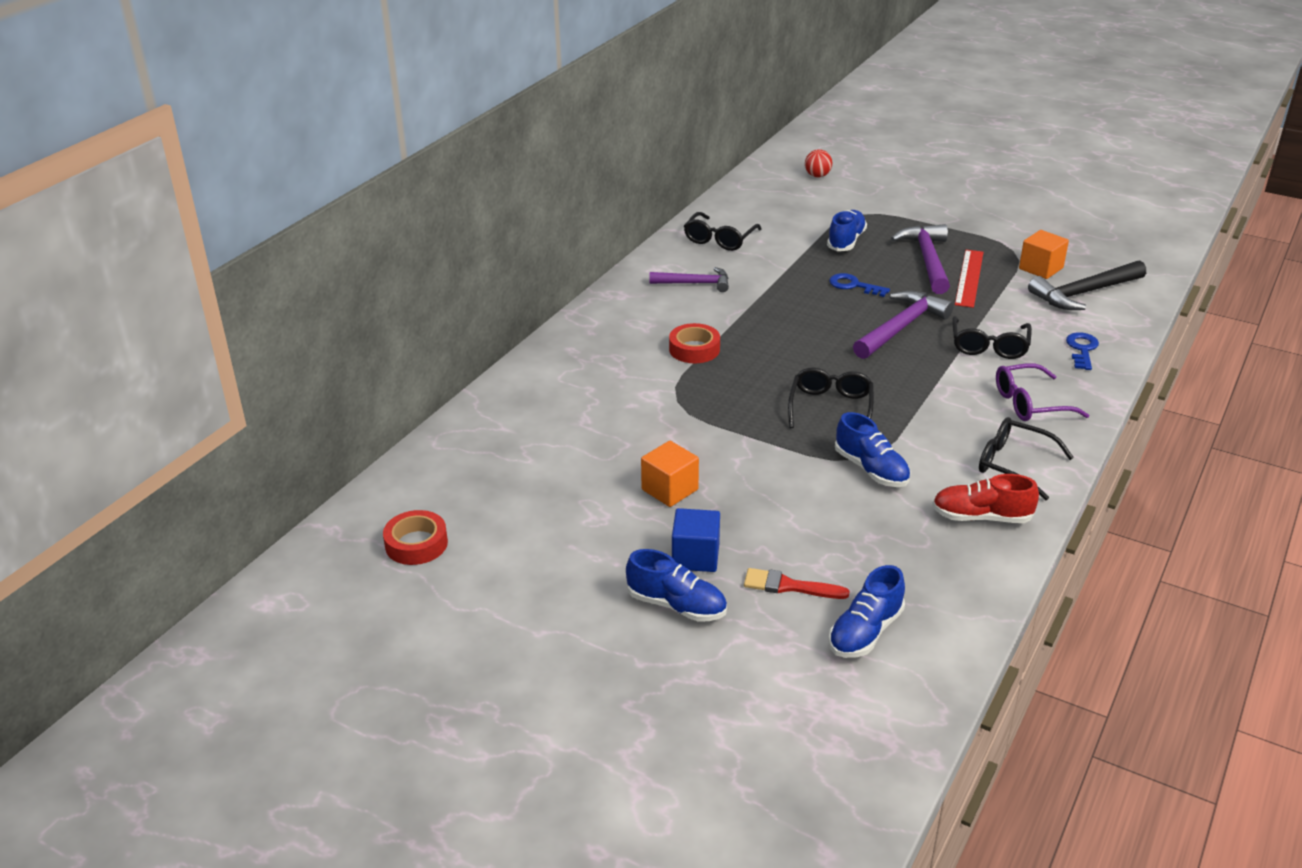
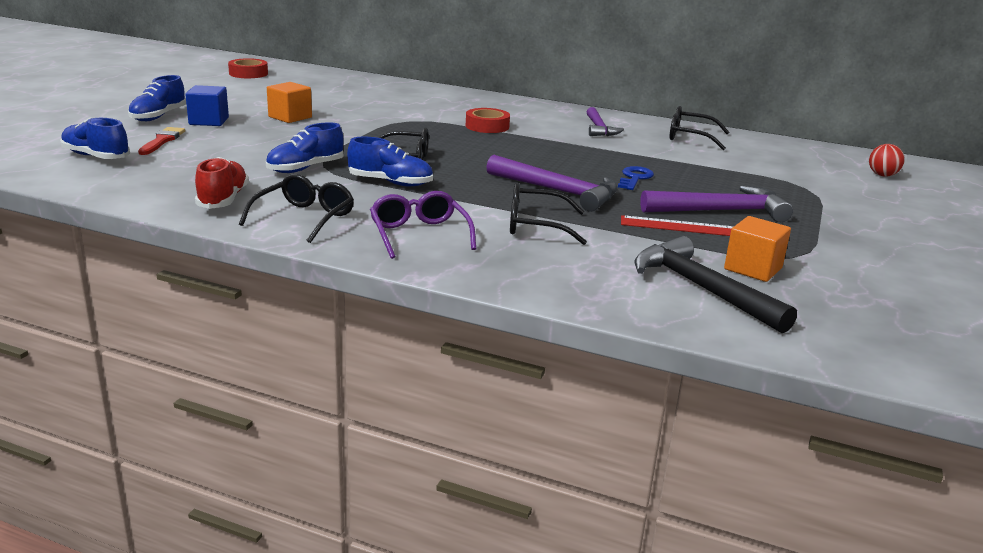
camera: 80 degrees right, 10 degrees down
blue shoe [827,210,867,251] -> blue shoe moved to [347,137,433,186]
blue key [1066,332,1099,370] -> none

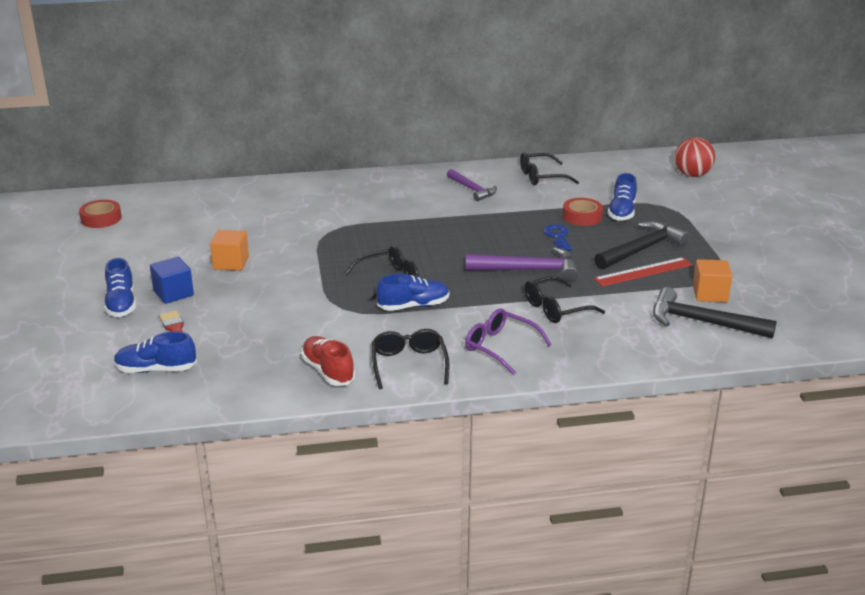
camera: 30 degrees left, 5 degrees up
blue shoe [266,122,344,173] -> blue shoe moved to [607,173,637,221]
red tape [466,108,510,133] -> red tape moved to [563,198,603,226]
purple hammer [640,185,793,222] -> black hammer [594,221,690,269]
red ball [869,144,905,177] -> red ball [675,137,715,177], size x1.61

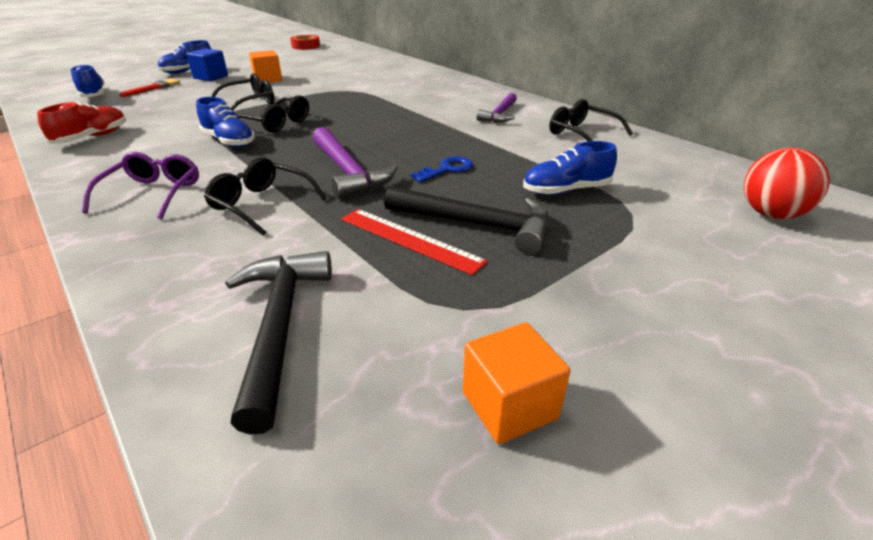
camera: 60 degrees right, 5 degrees up
black glasses [372,329,450,389] -> black glasses moved to [211,73,274,110]
red tape [563,198,603,226] -> none
orange cube [693,259,732,302] -> orange cube moved to [463,322,570,444]

